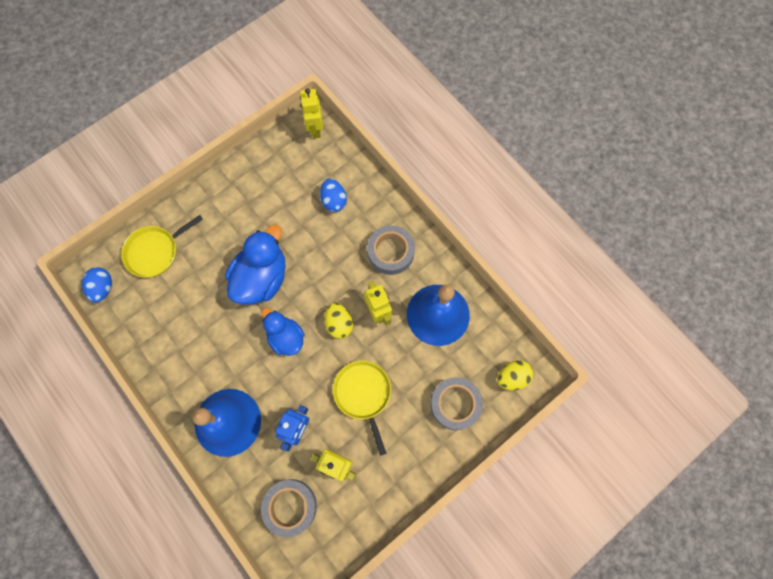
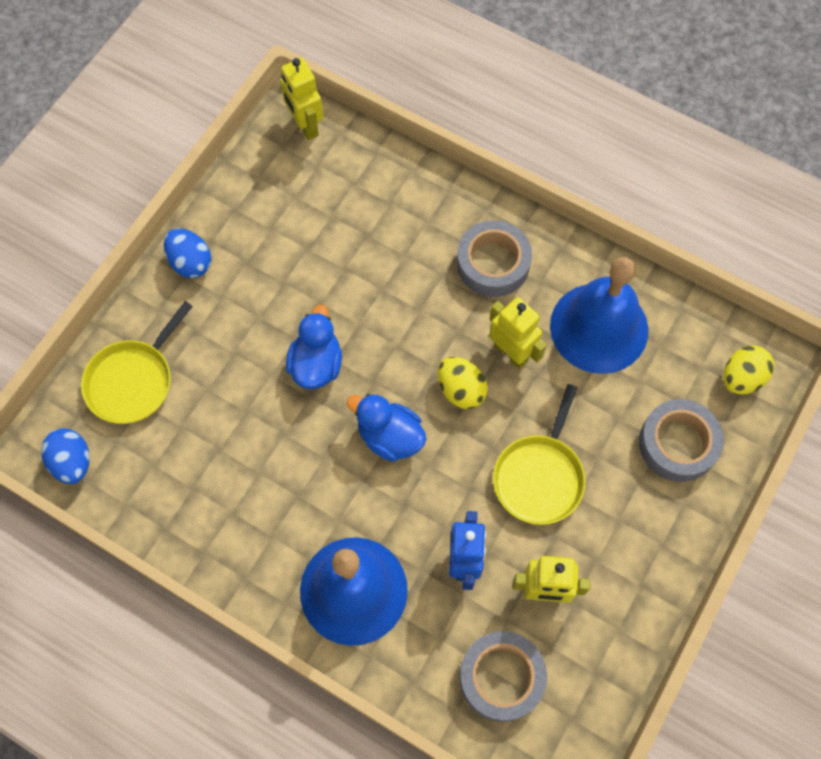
camera: 20 degrees left, 5 degrees down
blue duck [225,225,286,305] -> blue duck [286,305,342,389], size x0.64
blue egg [320,179,347,212] -> blue egg moved to [164,228,211,278]
yellow pan [333,361,391,456] -> yellow pan turned 120 degrees counterclockwise [493,384,586,525]

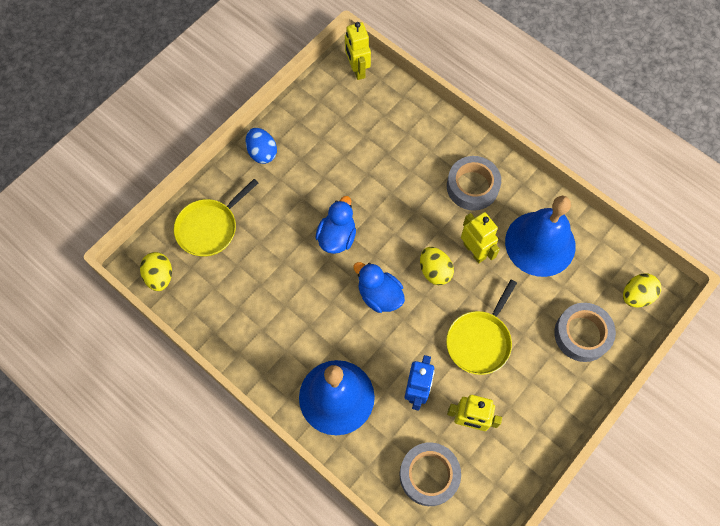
camera: 10 degrees right, 0 degrees up
blue egg [41,428,90,484] -> yellow egg [140,252,172,291]

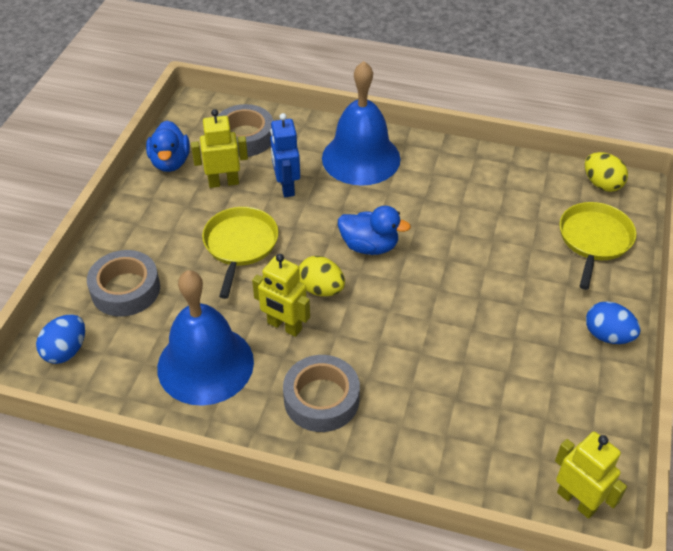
camera: 155 degrees right, 20 degrees down
blue duck [315,196,356,254] -> blue duck moved to [146,121,190,172]
yellow egg [623,273,661,307] -> blue egg [36,314,85,364]

